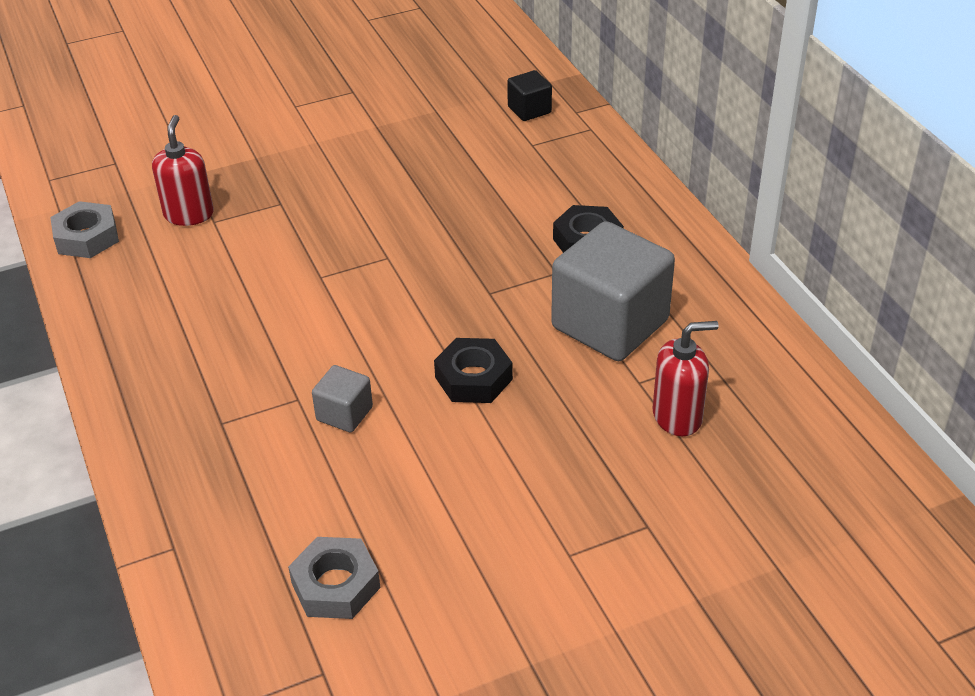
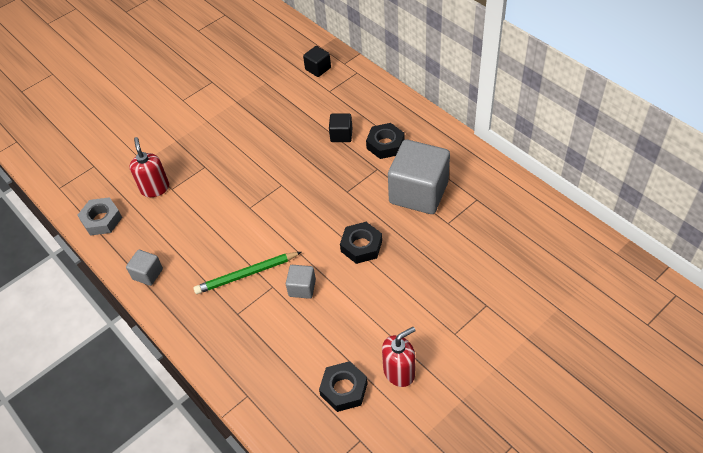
camera: 15 degrees left, 10 degrees up
grey nut [288,537,381,619] -> black nut [319,361,368,412]
red soap dispenser [653,321,719,436] -> red soap dispenser moved to [382,327,416,387]
none -> grey cube [126,250,163,286]
none -> green pencil [194,252,301,294]
none -> black cube [329,113,352,142]

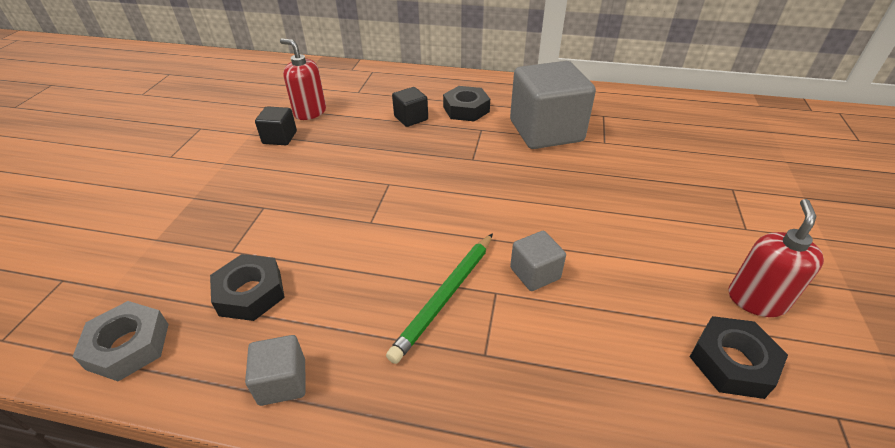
camera: 40 degrees left, 10 degrees down
red soap dispenser [130,137,169,197] -> red soap dispenser moved to [280,38,326,120]
black cube [303,46,331,77] -> black cube moved to [255,106,297,145]
black nut [340,222,382,264] -> black nut moved to [210,254,285,321]

